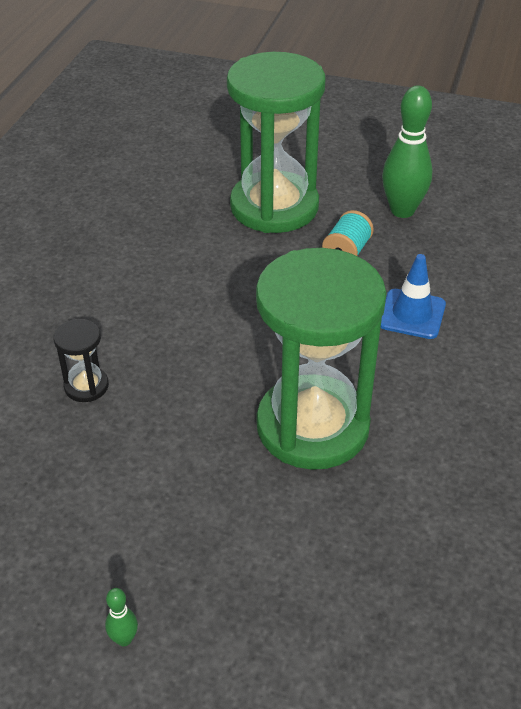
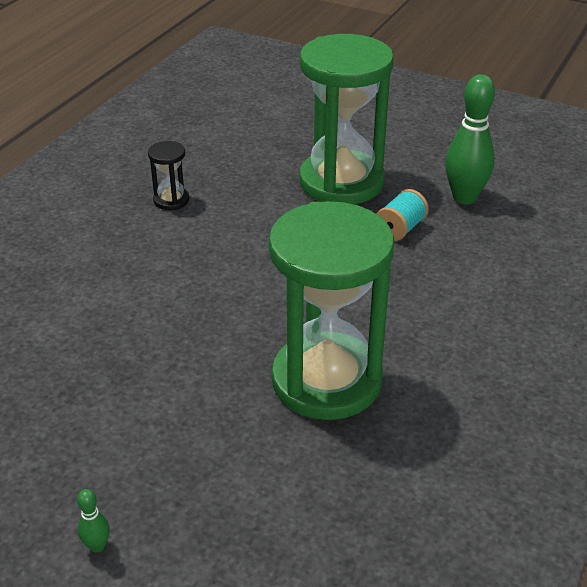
camera: 10 degrees right, 5 degrees down
black hourglass [53,319,109,402] -> black hourglass moved to [148,141,189,210]
blue traffic cone [381,254,446,339] -> none

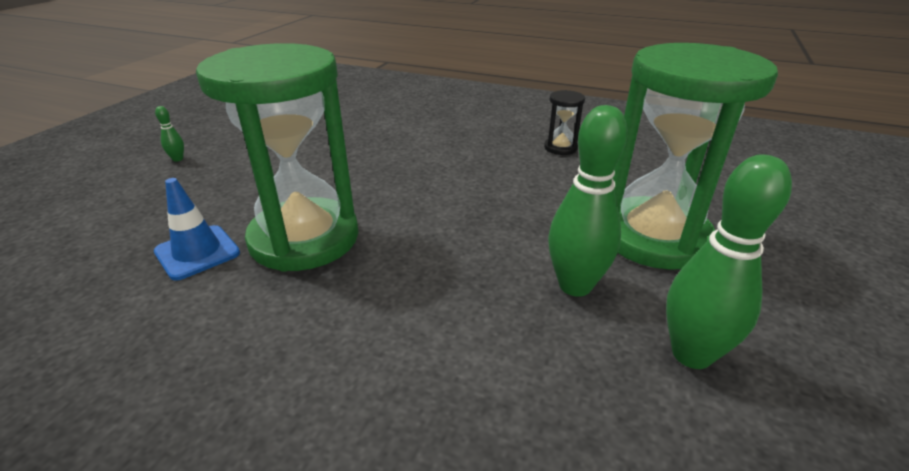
camera: 85 degrees right, 5 degrees down
turquoise spool [377,189,429,241] -> green bowling pin [548,105,628,297]
none -> blue traffic cone [154,178,240,281]

